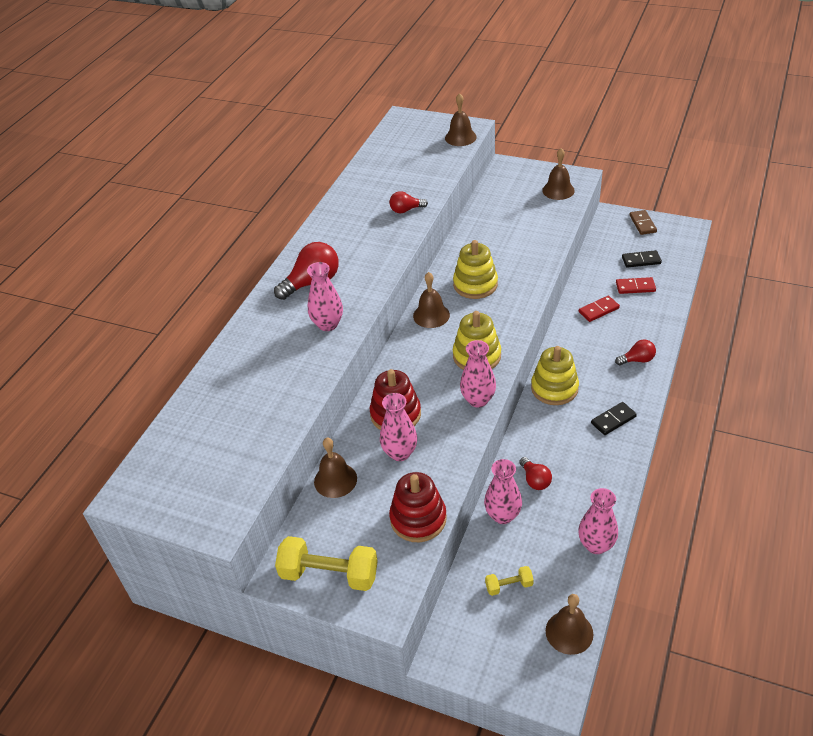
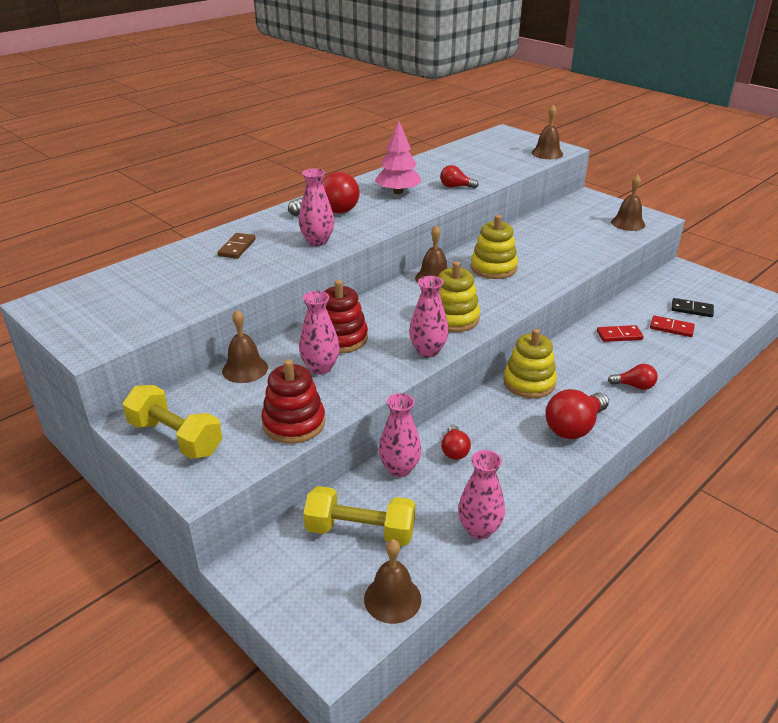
camera: 20 degrees right, 10 degrees down
yellow dumbbell [485,566,534,596] -> yellow dumbbell [303,486,416,546], size x1.99
black domino [591,402,637,435] -> red light bulb [546,389,609,439]
brown domino [630,210,657,235] -> brown domino moved to [217,233,256,259]
none -> pink tree [375,121,422,194]

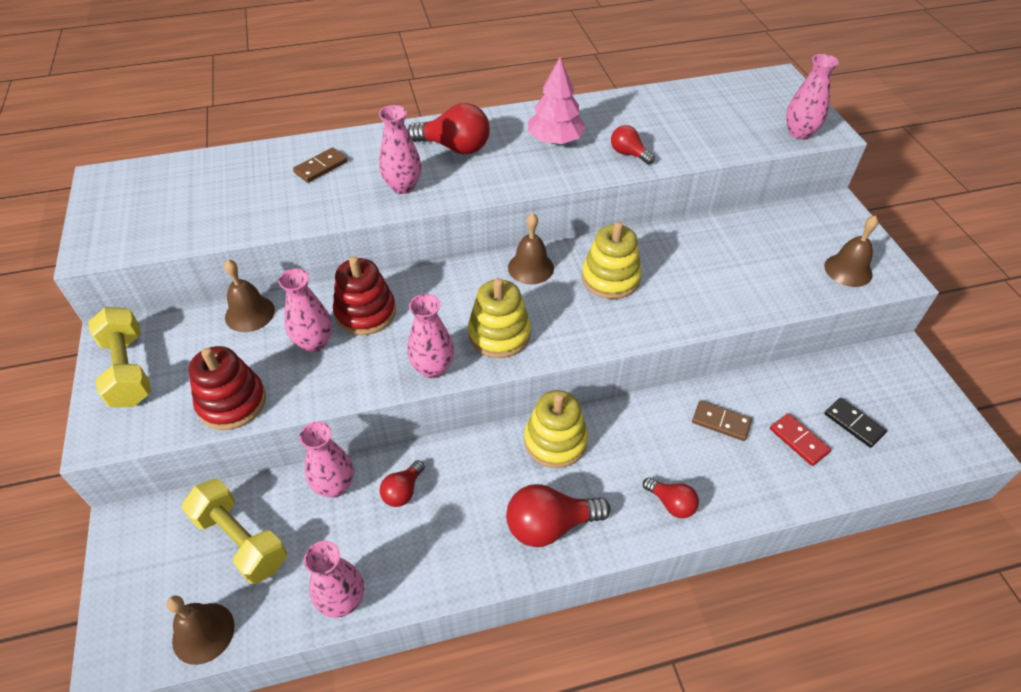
camera: 30 degrees right, 15 degrees up
brown bell [531,105,563,159] -> pink vase [786,54,839,140]
red domino [597,325,644,342] -> brown domino [692,400,752,441]

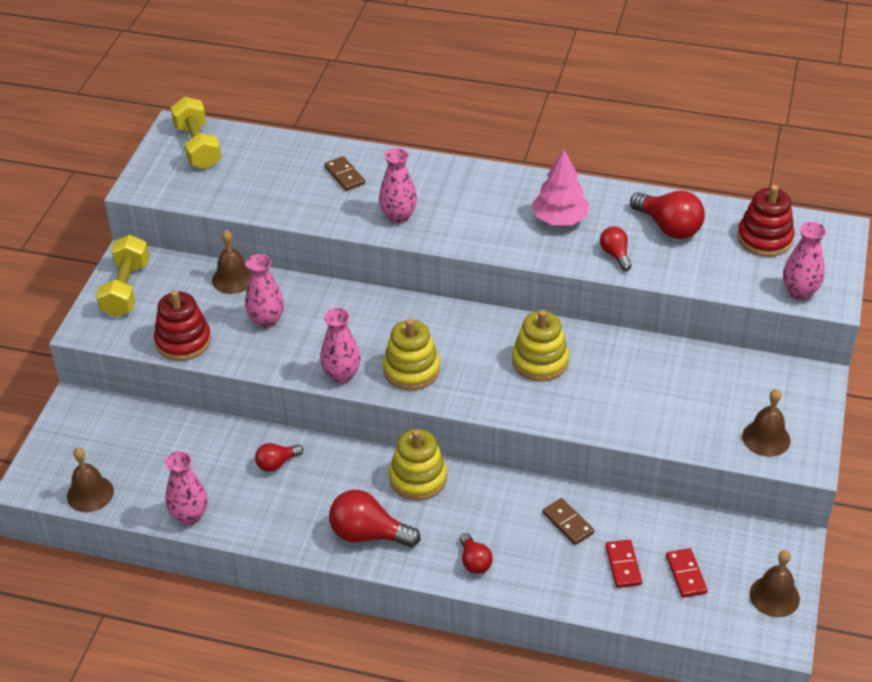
camera: 30 degrees right, 5 degrees down
yellow dumbbell [182,479,287,584] -> yellow dumbbell moved to [171,97,221,169]
brown domino [293,147,348,183] -> brown domino turned 75 degrees clockwise [324,156,365,191]
pink vase [299,421,354,498] -> none
red stacking toy [333,256,396,335] -> red stacking toy moved to [737,185,795,257]
red light bulb [407,103,490,154] -> red light bulb moved to [630,191,705,239]
brown bell [508,213,554,284] -> brown bell moved to [750,550,800,617]
black domino [824,398,887,448] -> red domino [666,548,707,598]

